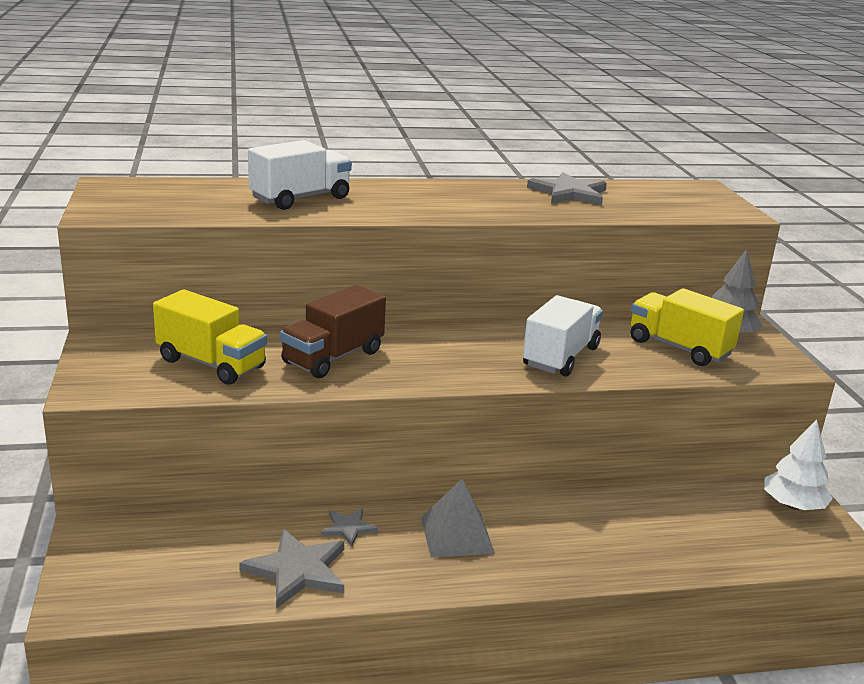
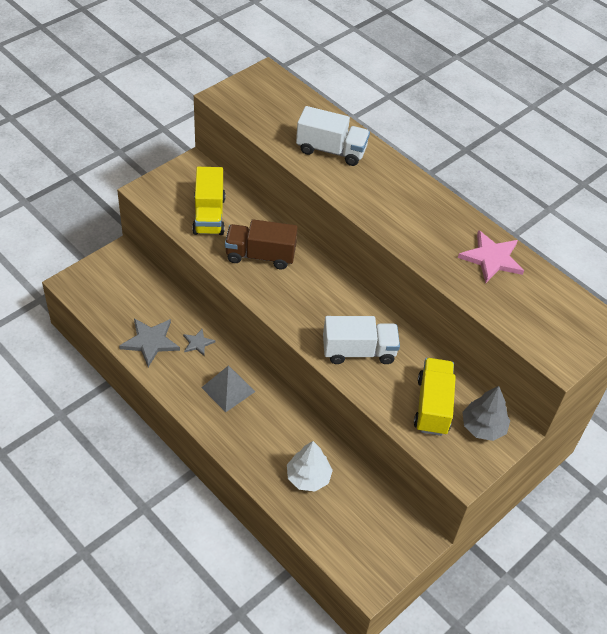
camera: 55 degrees right, 25 degrees up
grey star [527,172,607,205] -> pink star [458,230,524,283]
white tree [764,420,833,510] -> white tree moved to [287,441,333,492]

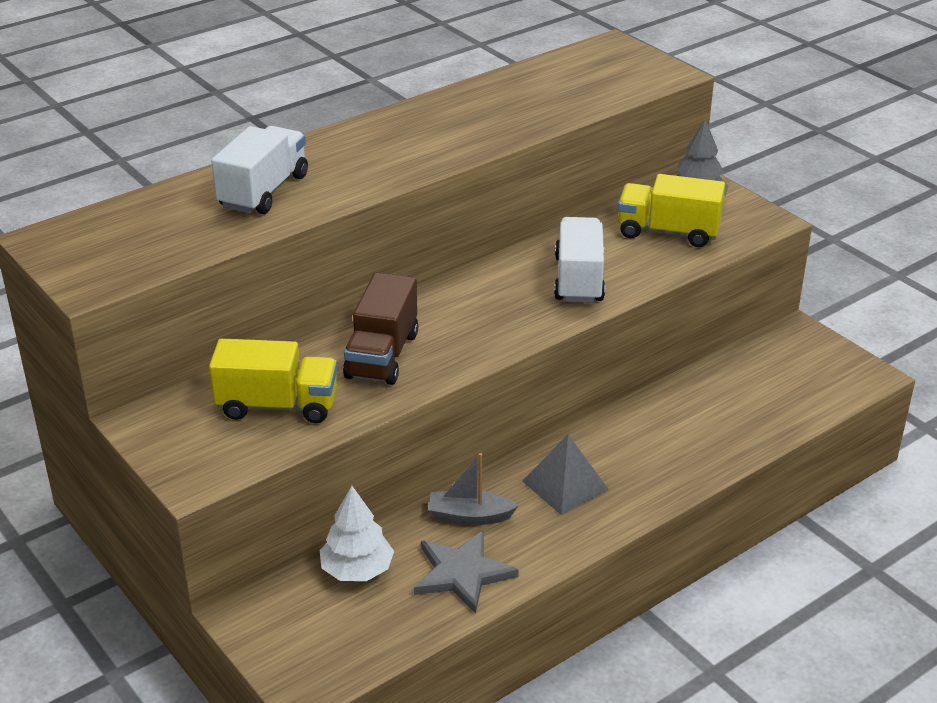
camera: 80 degrees left, 15 degrees down
grey star [183,329,215,356] -> grey boat [428,453,519,525]
white tree [287,441,333,492] -> white tree moved to [320,486,394,581]
pink star [458,230,524,283] -> none

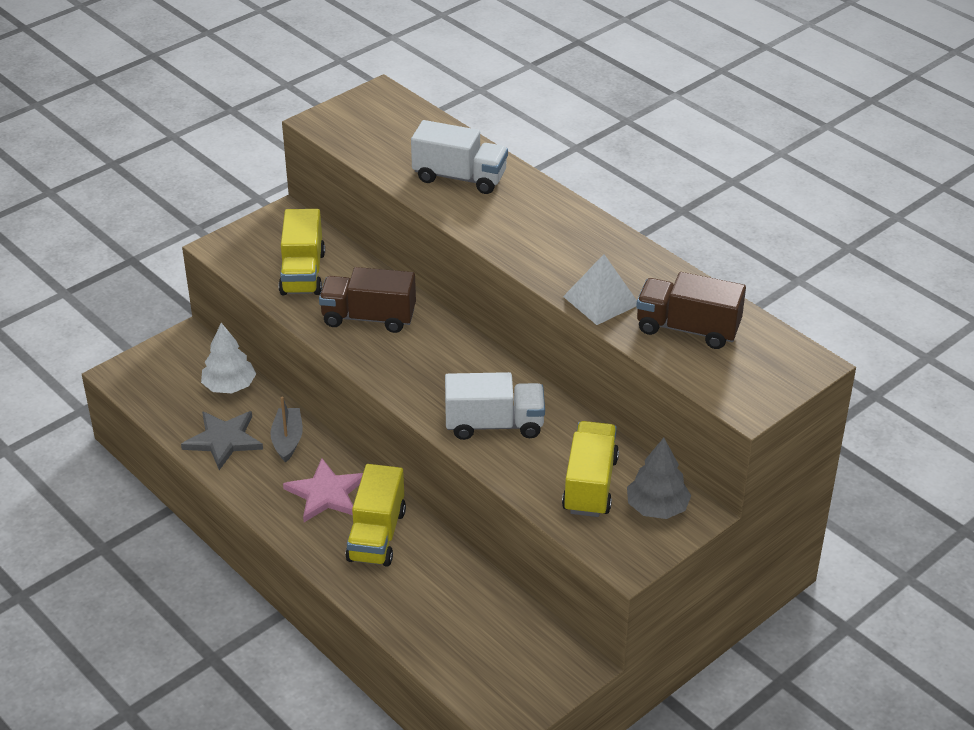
camera: 85 degrees right, 5 degrees up
grey pyramid [522,435,609,515] -> pink star [283,458,363,522]
none -> yellow truck [346,464,406,567]
none -> white pyramid [563,254,637,325]
none -> brown truck [636,272,746,349]

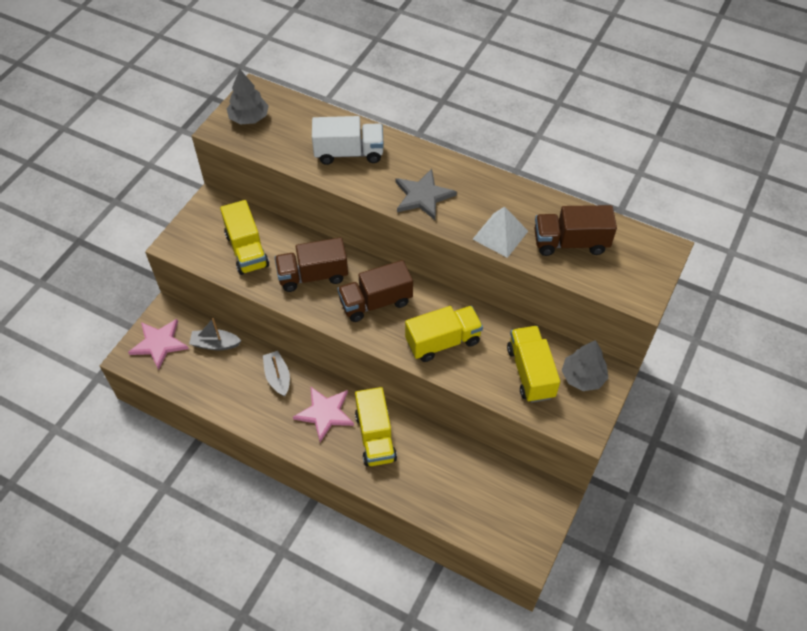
camera: 20 degrees left, 15 degrees up
grey star [181,411,263,470] -> grey star moved to [396,169,457,220]
white tree [201,323,256,393] -> grey boat [189,318,241,350]
white truck [445,372,545,440] -> yellow truck [405,306,483,362]
none -> pink star [128,319,189,370]
none -> grey tree [227,69,269,125]
none -> brown truck [337,260,413,322]

